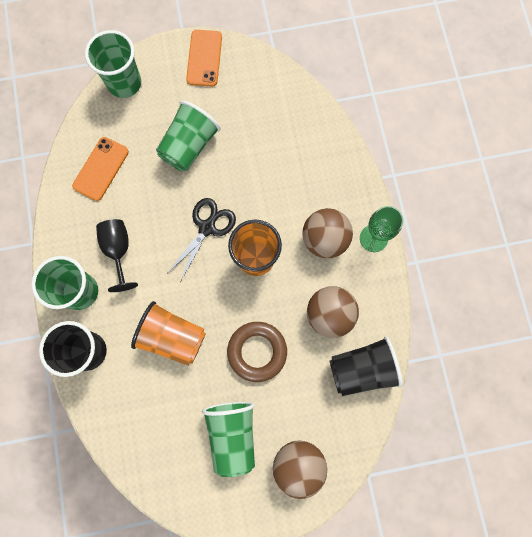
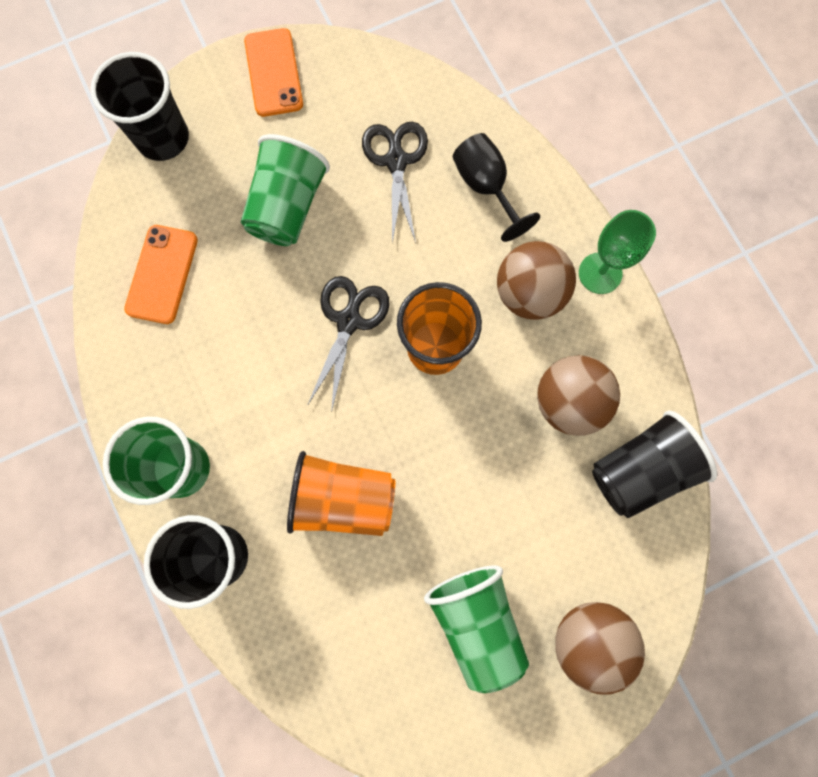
camera: 15 degrees left, 0 degrees up
green cup [85,30,141,98] -> black cup [90,52,189,161]
black goblet [96,219,138,292] -> black goblet moved to [453,133,540,242]
brown ring [227,322,287,382] -> none
none -> black scissors [362,122,428,243]

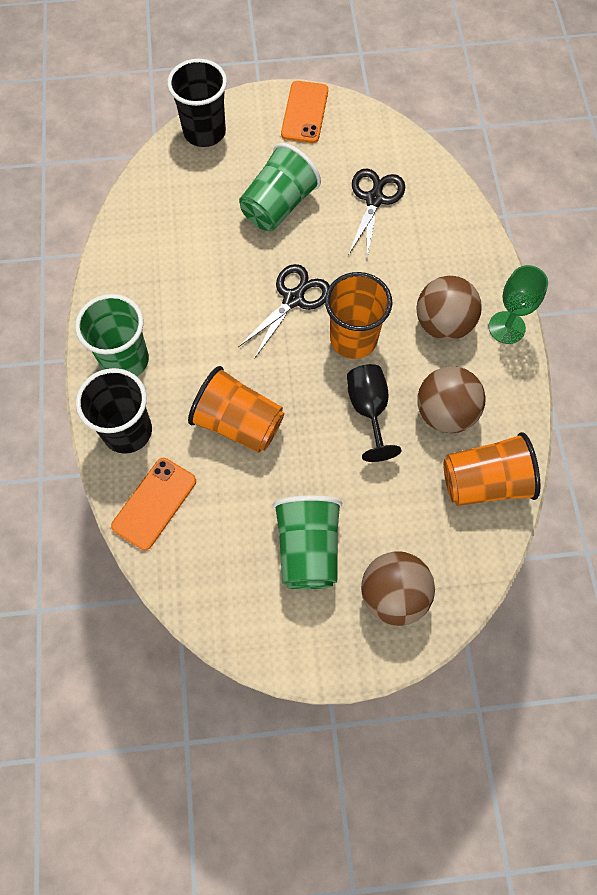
camera: 20 degrees right, 10 degrees down
orange phone [124,225,198,324] -> orange phone moved to [111,458,196,550]
black goblet [453,133,540,242] -> black goblet moved to [347,364,402,462]
black cup [592,411,717,518] -> orange cup [443,432,540,506]

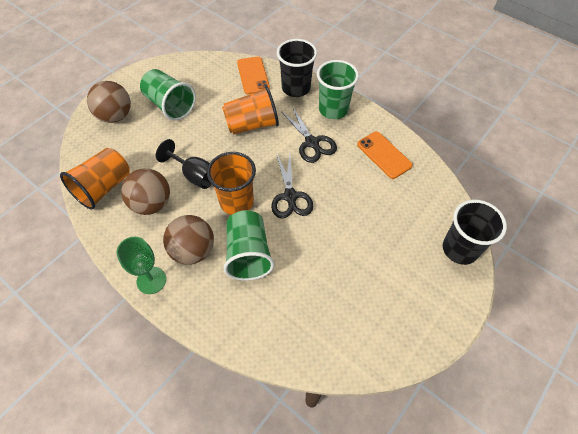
camera: 135 degrees right, 10 degrees down
green cup [239,143,321,231] -> green cup moved to [223,210,274,281]
orange phone [281,81,328,143] -> orange phone moved to [357,132,413,179]
black scissors [349,168,405,259] -> black scissors moved to [281,106,337,163]

